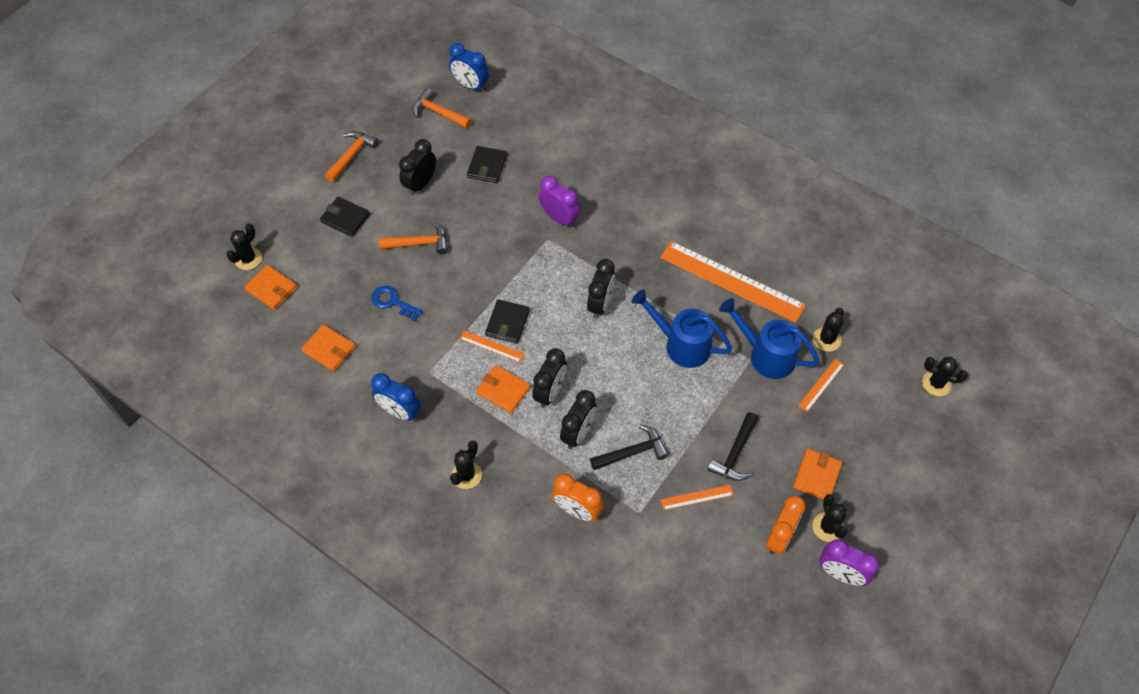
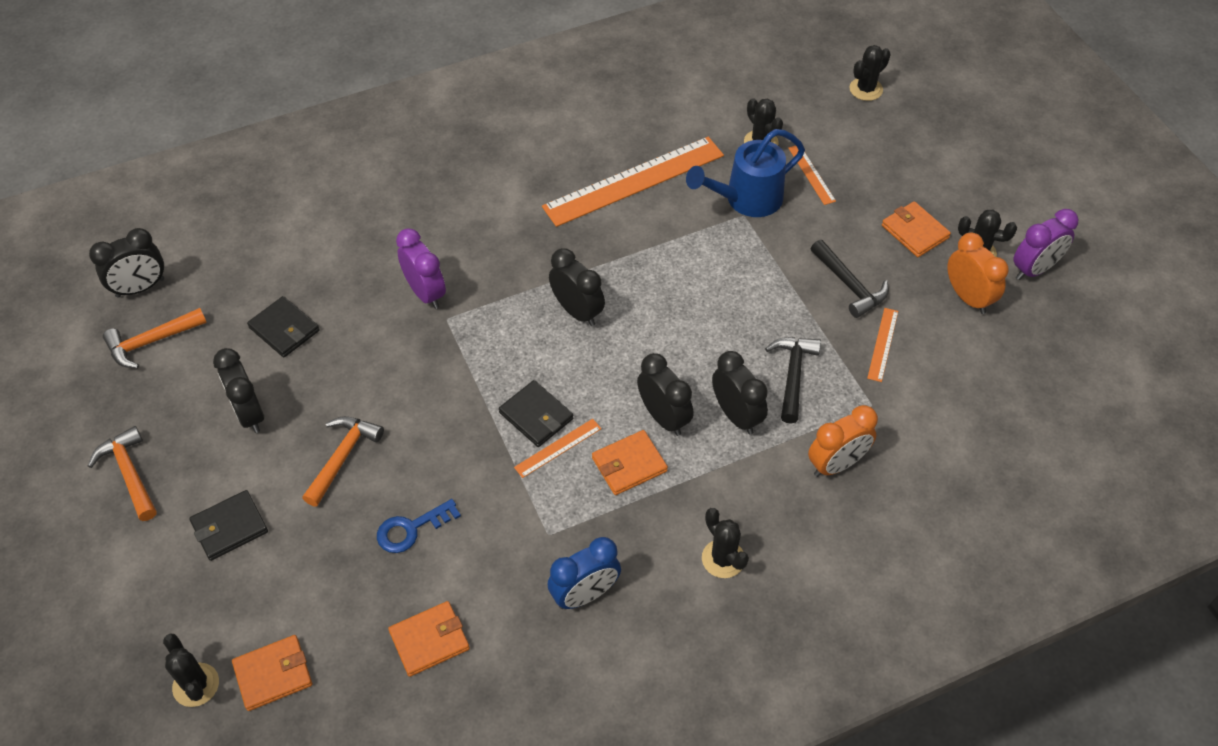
camera: 60 degrees left, 5 degrees down
blue clock [449,43,489,92] -> black clock [89,228,164,298]
purple clock [539,176,580,228] -> purple clock turned 75 degrees clockwise [396,228,446,309]
blue watering can [631,289,732,368] -> none

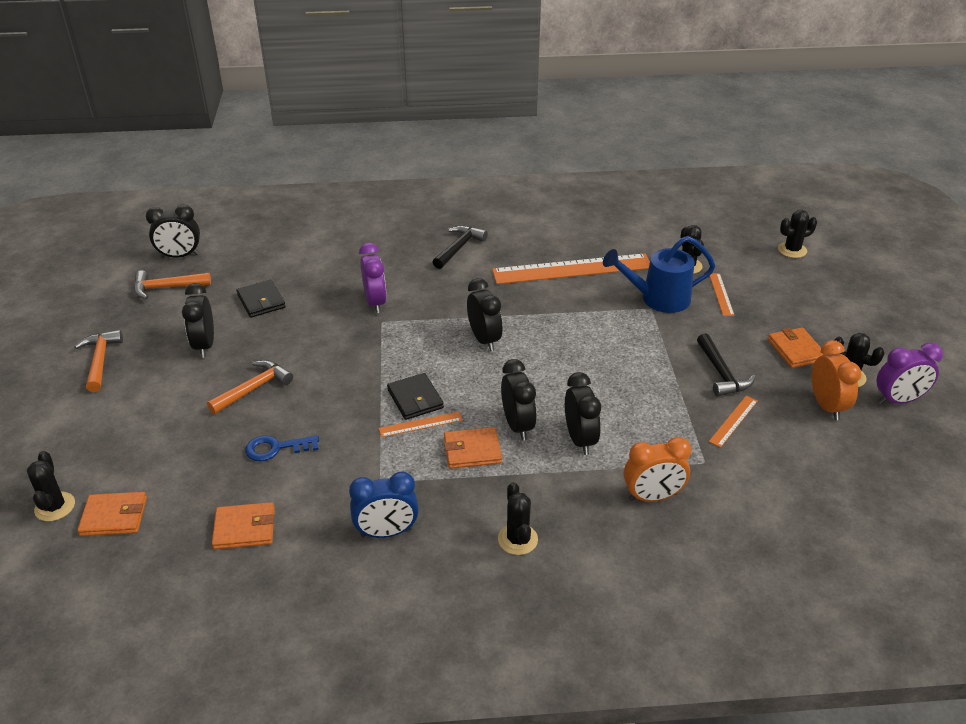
camera: 20 degrees right, 15 degrees down
black wallet [189,490,268,561] -> none
black hammer [765,337,821,424] -> black hammer moved to [433,225,488,269]

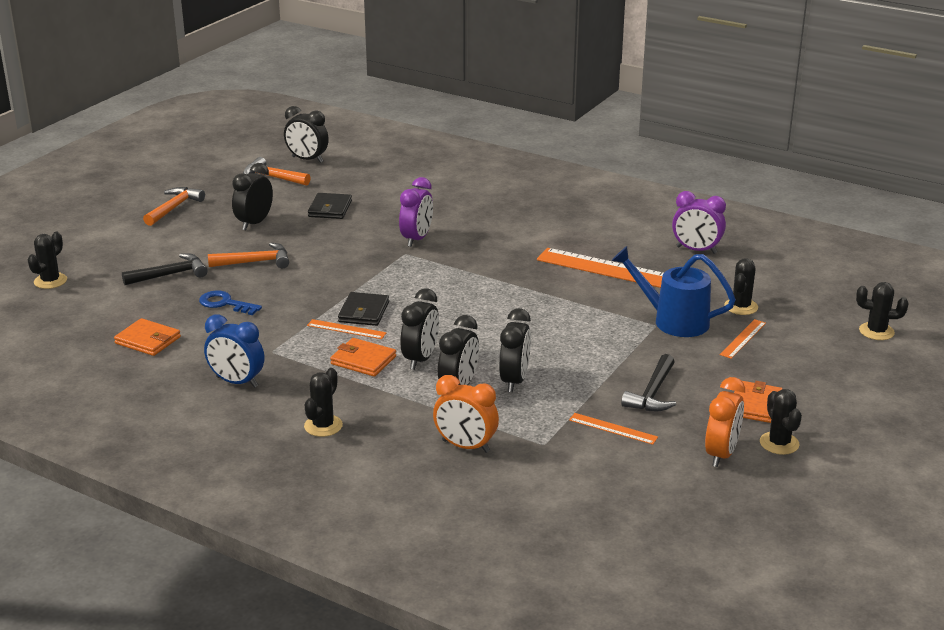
camera: 35 degrees right, 10 degrees down
orange wallet [77,492,147,536] -> none
black hammer [433,225,488,269] -> black hammer moved to [122,253,208,285]
black clock [467,278,502,351] -> black clock moved to [499,308,531,392]
orange ruler [709,396,758,447] -> orange ruler turned 45 degrees clockwise [569,413,658,445]
purple clock [876,342,943,404] -> purple clock moved to [672,191,726,254]

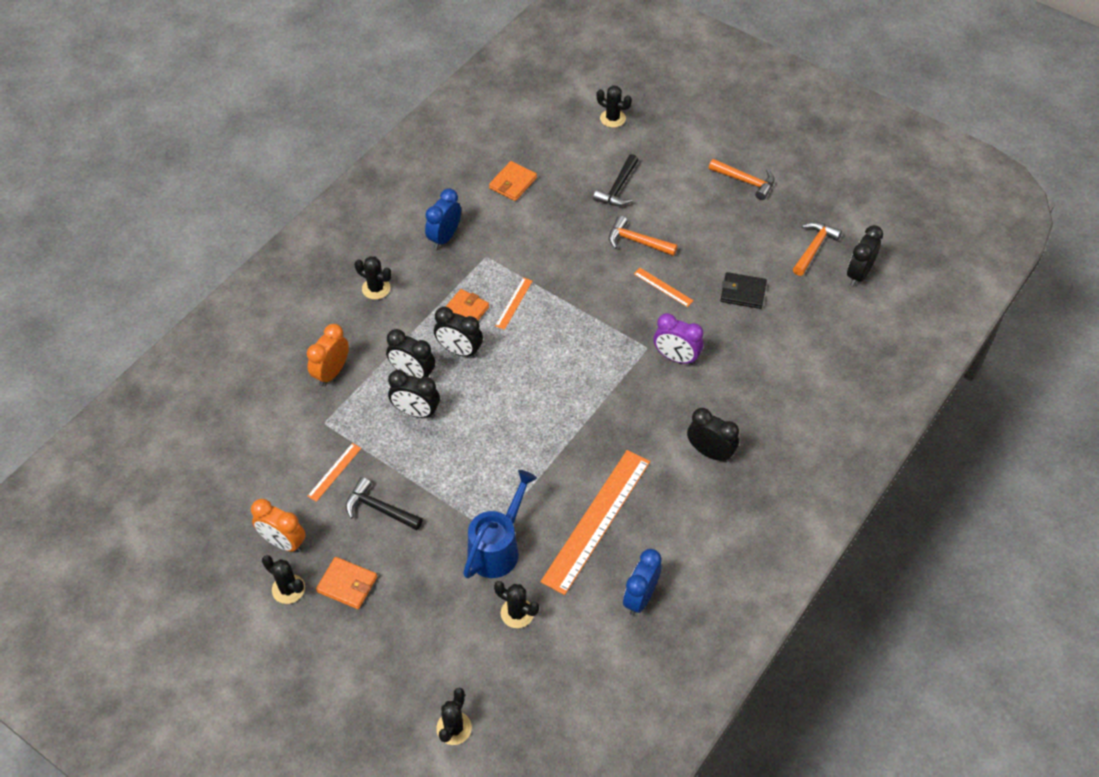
camera: 95 degrees right, 25 degrees up
black hammer [122,253,208,285] -> black hammer turned 45 degrees clockwise [593,154,638,206]
blue key [199,290,262,315] -> none
orange hammer [208,243,289,268] -> orange hammer turned 120 degrees clockwise [609,216,678,256]
black clock [232,163,273,230] -> black clock moved to [687,408,739,462]
black wallet [338,292,389,326] -> none
purple clock [672,191,726,254] -> blue clock [623,549,662,615]
orange ruler [720,319,766,359] -> orange ruler moved to [634,268,694,307]
black cactus [760,389,802,455] -> black cactus turned 45 degrees clockwise [262,555,305,604]

